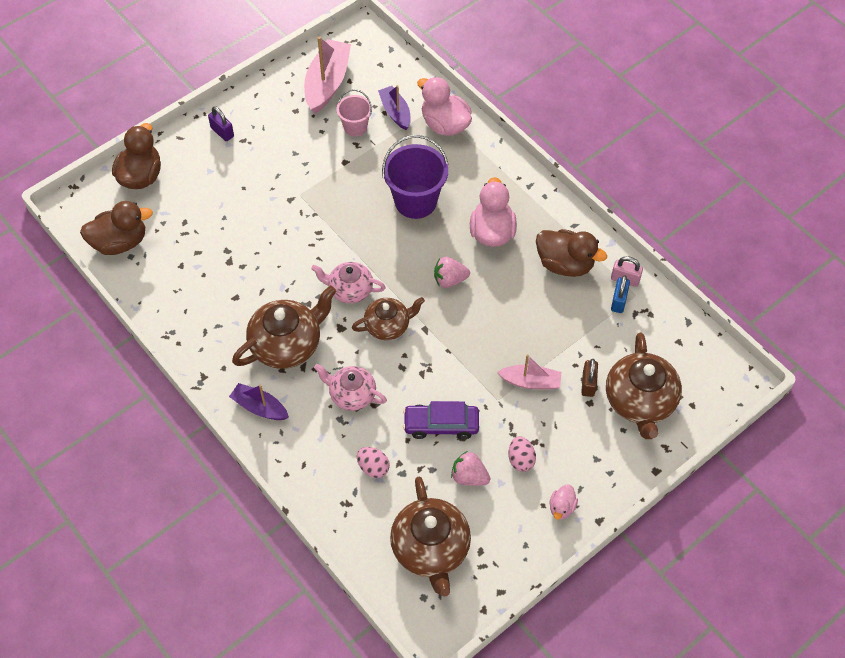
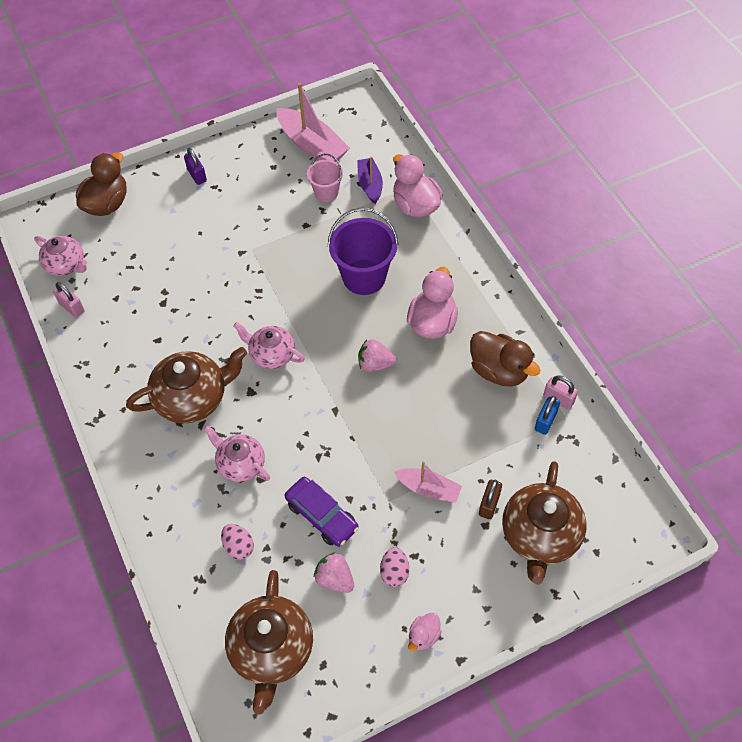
camera: 15 degrees right, 0 degrees up
brown duck [80,201,153,255] -> pink teapot [34,236,87,276]
purple boat [229,383,289,420] -> none
pink boat [304,36,351,114] -> pink boat turned 105 degrees clockwise [276,82,350,162]
brown teapot [352,297,425,340] -> none
purple car [403,401,479,439] -> purple car turned 150 degrees counterclockwise [284,477,359,547]
none -> pink padlock [53,282,85,318]

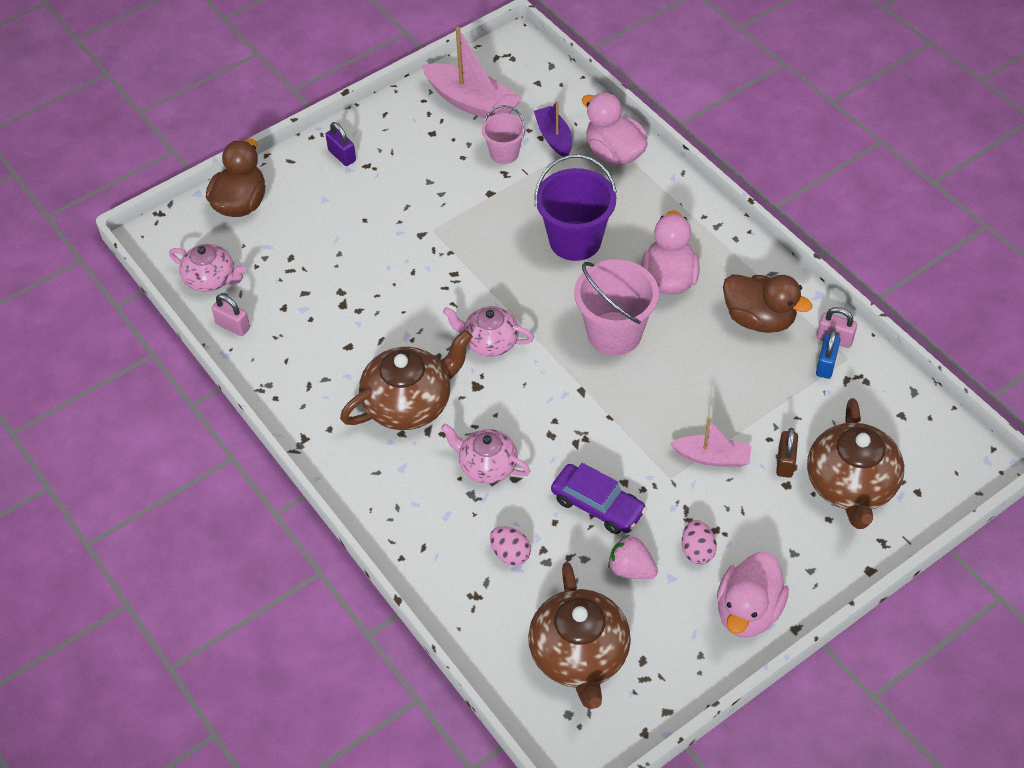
camera: 10 degrees left, 5 degrees down
pink strawberry [358,339,396,372] -> pink bucket [574,259,659,355]
pink duck [408,613,442,651] -> pink duck [717,552,789,638], size x1.95

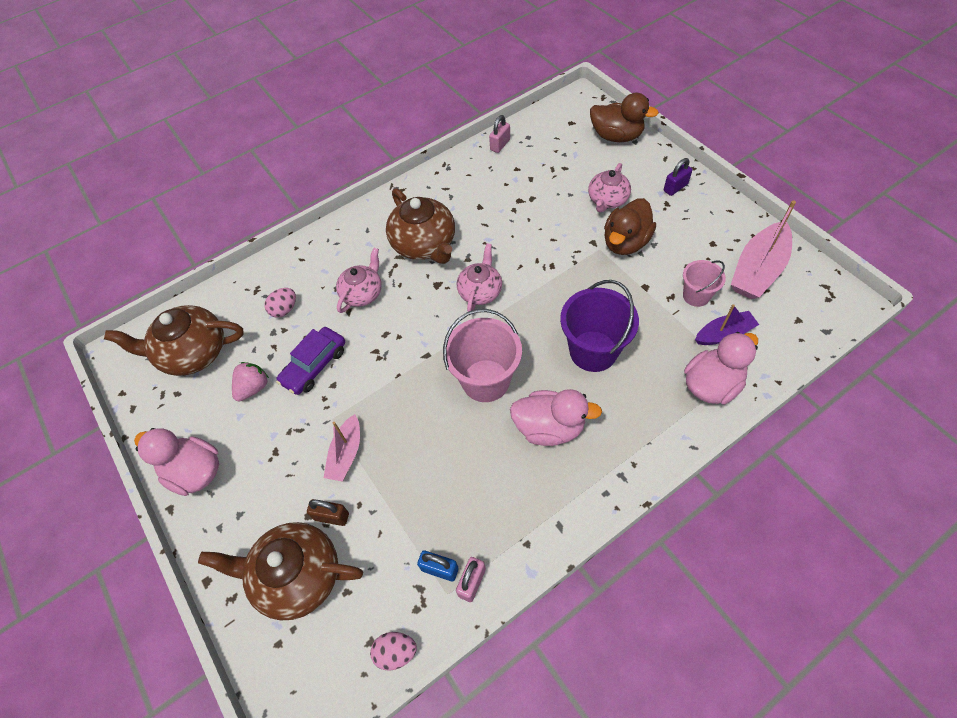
camera: 95 degrees right, 5 degrees up
pink teapot [169,244,246,292] -> pink teapot moved to [588,163,631,213]
pink egg [682,520,717,564] -> pink egg moved to [370,632,417,671]
brown duck [723,274,812,333] -> brown duck moved to [604,198,656,255]

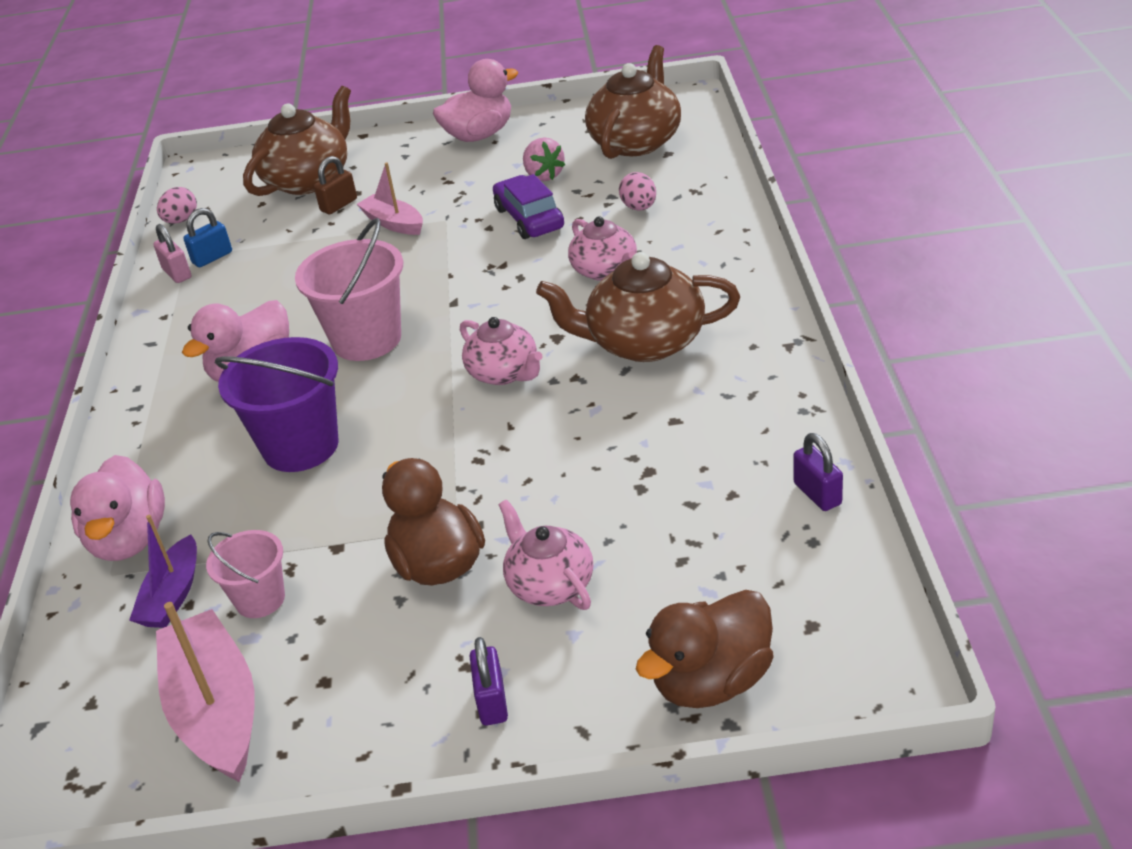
camera: 120 degrees right, 20 degrees down
pink padlock [489,115,510,153] -> purple padlock [793,433,843,511]

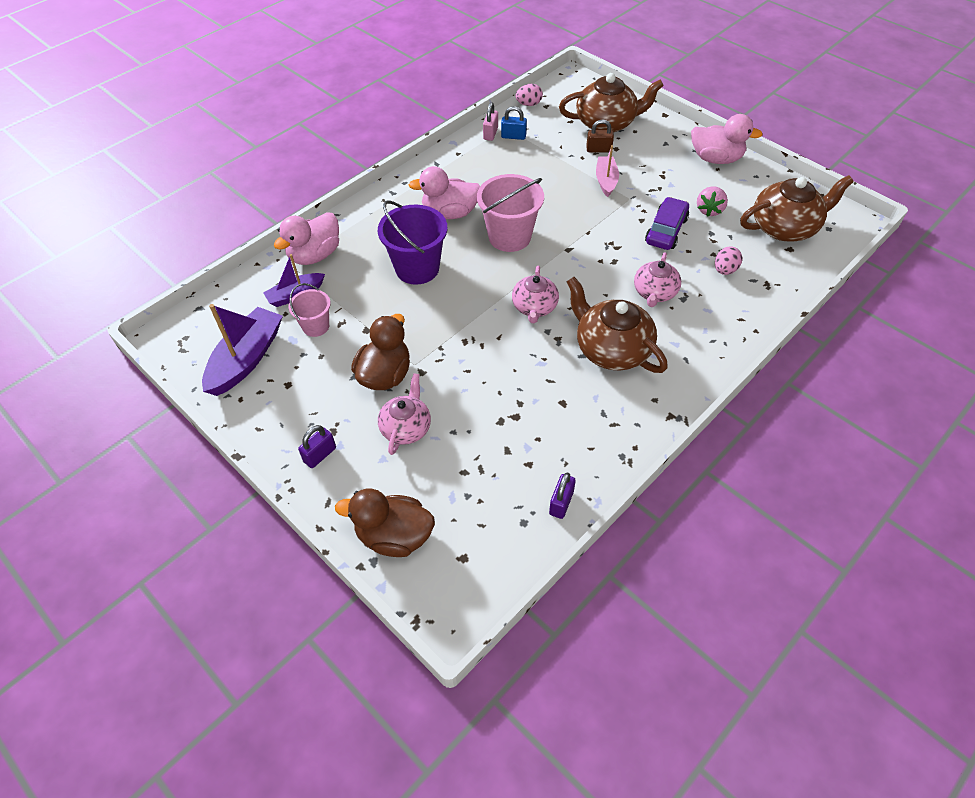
camera: 45 degrees right, 15 degrees up
pink boat [156,602,255,782] -> purple boat [202,304,283,396]

